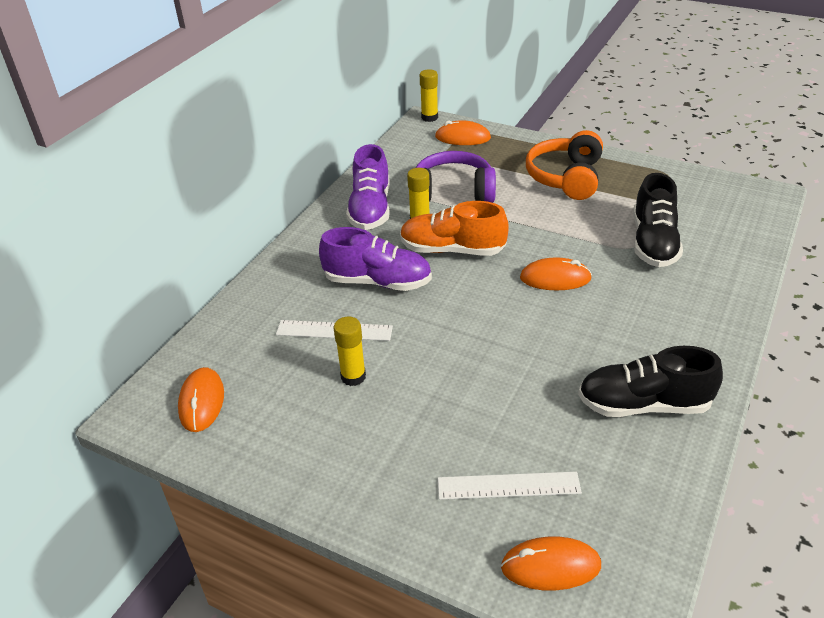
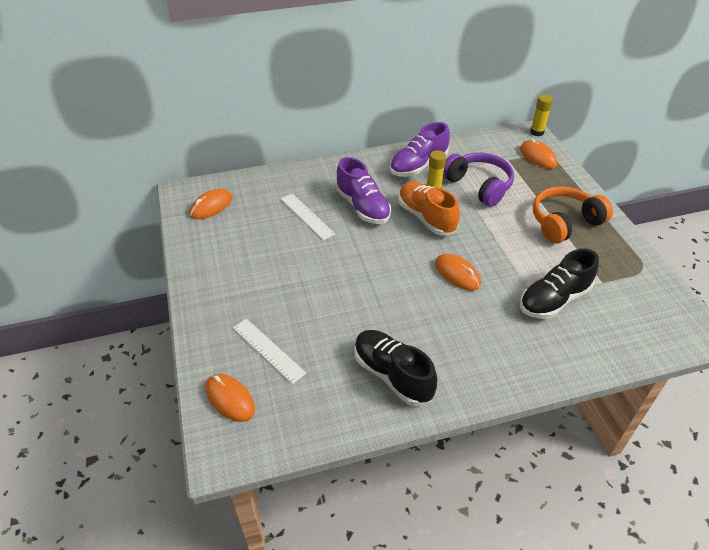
camera: 45 degrees right, 5 degrees up
yellow glue stick [333,317,366,386] -> none

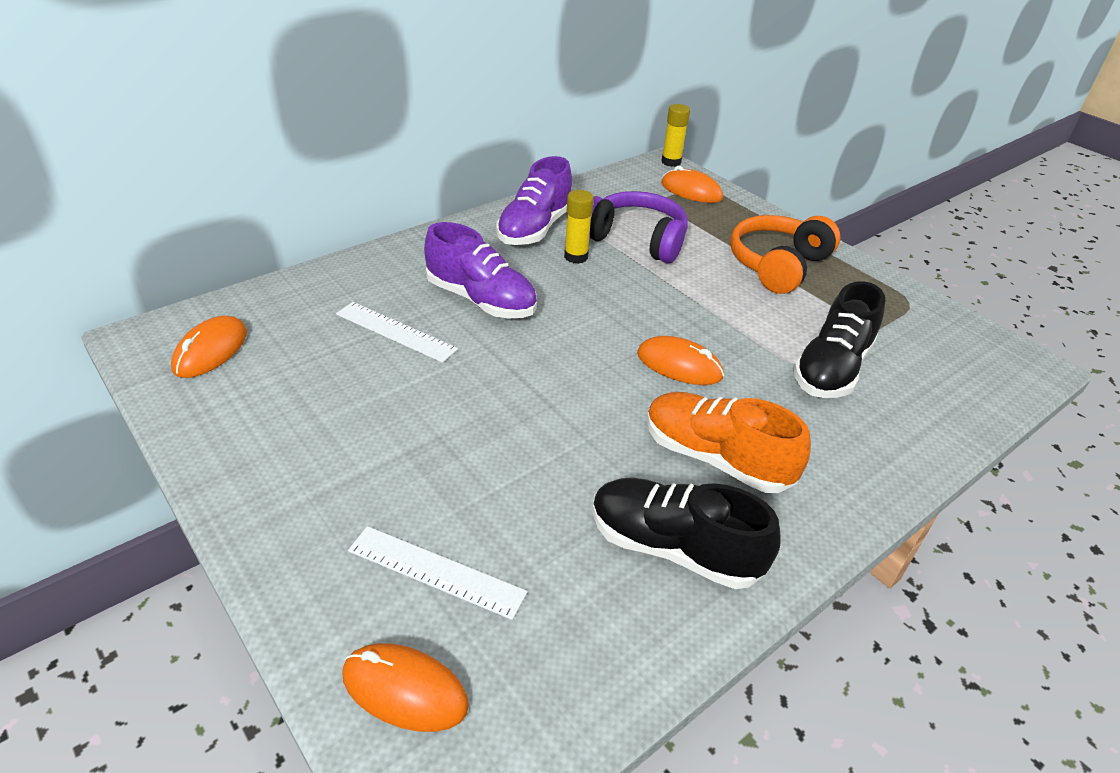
camera: 25 degrees left, 5 degrees down
orange shoe [398,181,460,235] -> orange shoe moved to [647,392,811,493]

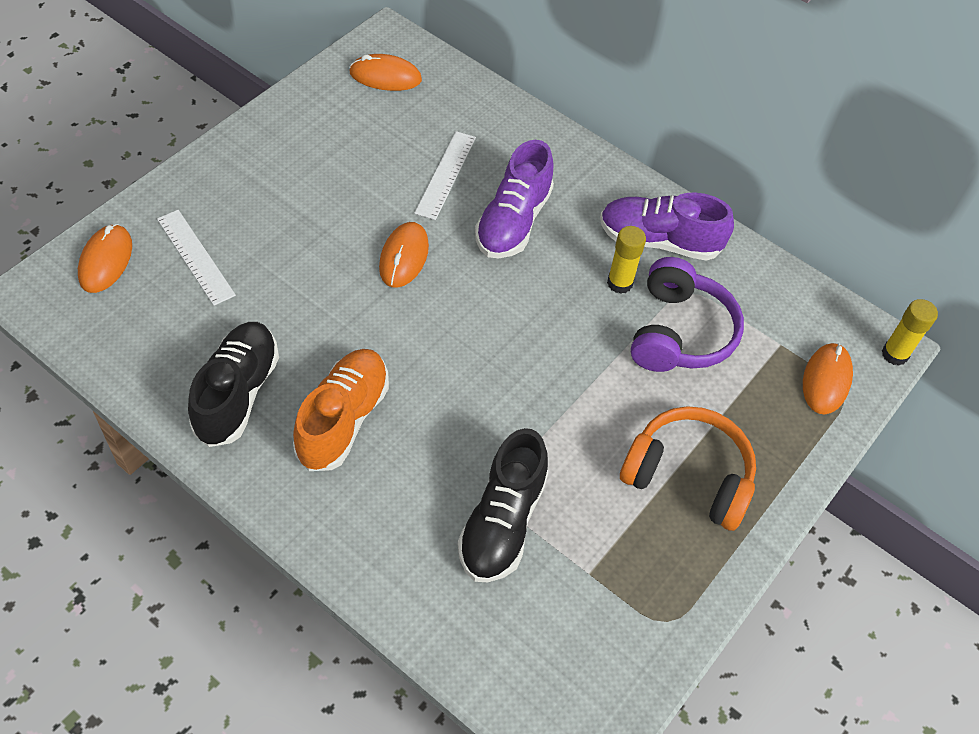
camera: 75 degrees right, 15 degrees up
white ruler [348,526,528,620] -> white ruler turned 45 degrees counterclockwise [157,210,236,306]
orange mouse [637,336,724,385] -> orange mouse moved to [379,222,429,288]
black shoe [793,281,886,398] -> black shoe turned 90 degrees counterclockwise [458,428,548,582]

